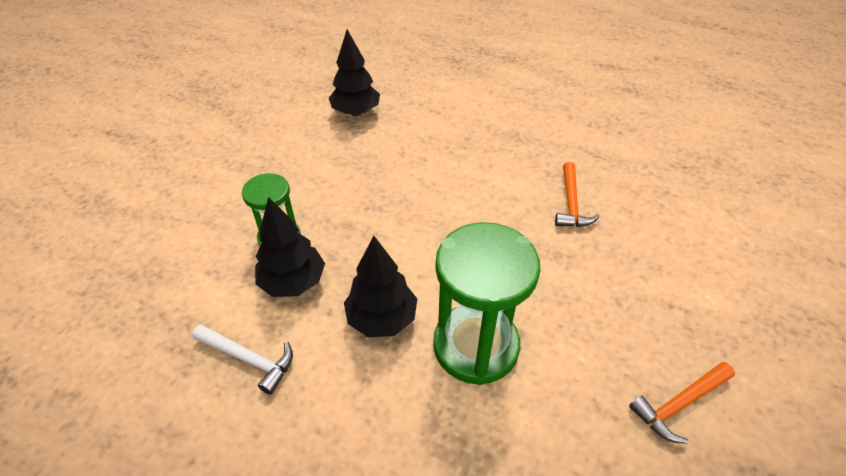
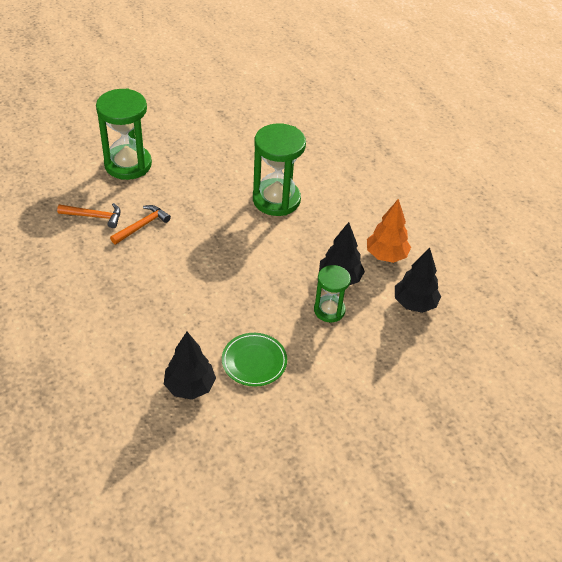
camera: 145 degrees left, 0 degrees up
white hammer [192,324,293,395] -> orange tree [367,199,411,263]
black tree [344,235,417,337] -> black tree moved to [395,248,441,313]
orange hammer [629,362,735,444] -> orange hammer moved to [57,203,121,228]
none -> green hourglass [96,88,152,180]
none -> green plate [222,333,287,387]

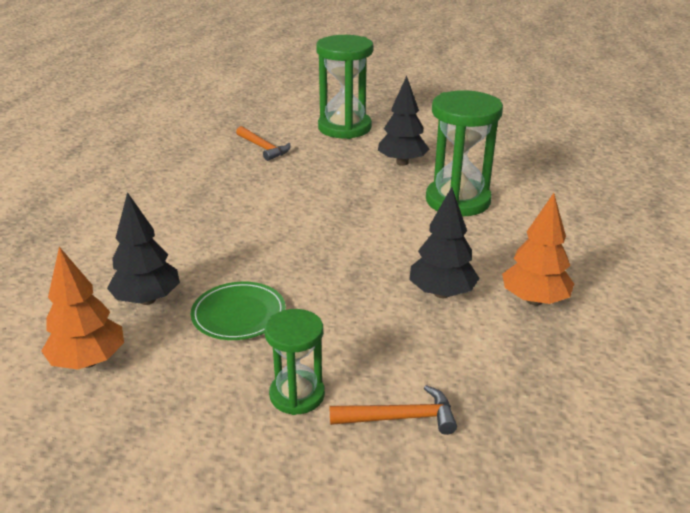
camera: 45 degrees right, 15 degrees down
orange hammer [110,205,171,244] -> orange hammer moved to [330,385,457,435]
green hourglass [314,265,351,322] -> green hourglass moved to [264,309,325,415]
black tree [395,248,441,313] -> black tree moved to [378,76,429,166]
none -> orange tree [41,247,124,370]

